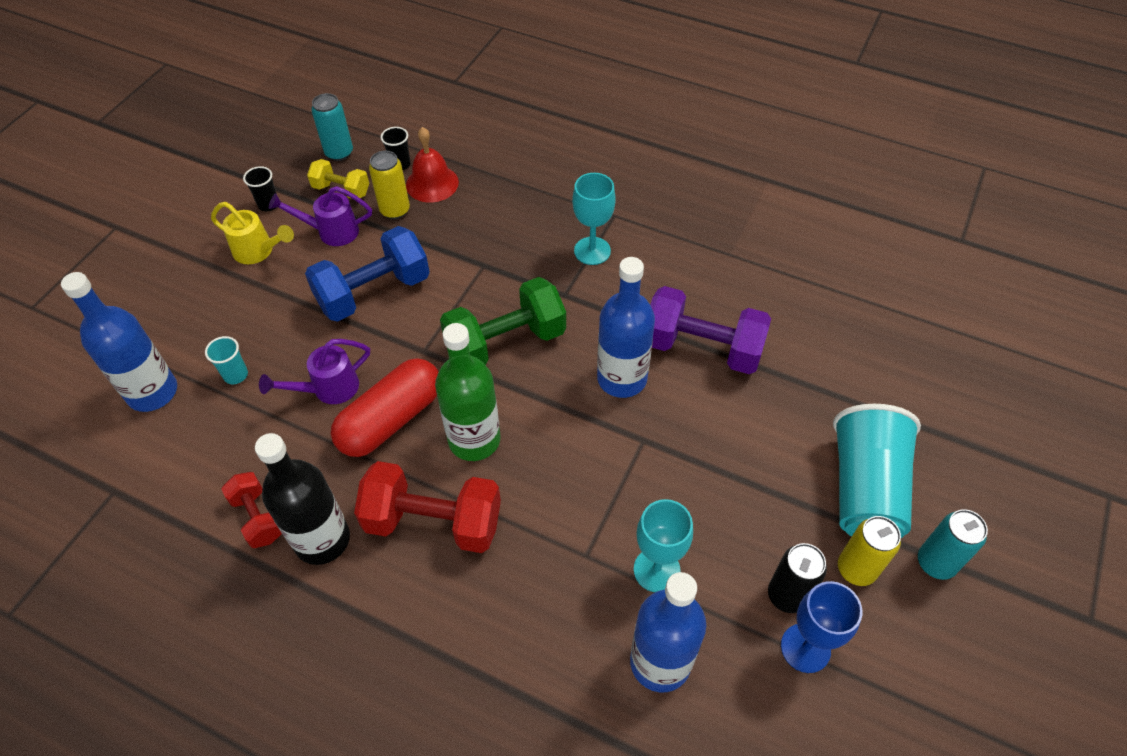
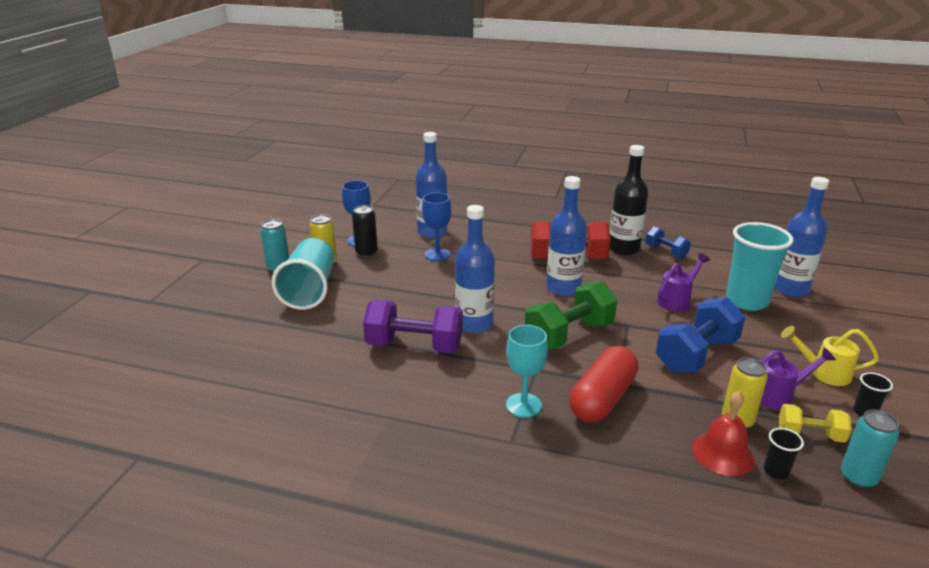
camera: 170 degrees right, 25 degrees down
turquoise cup [205,336,248,384] -> turquoise cup [726,222,794,311], size x2.36
red dumbbell [221,472,282,548] -> blue dumbbell [645,226,691,259]
red capsule [331,358,439,457] -> red capsule moved to [569,346,638,422]
green bottle [435,323,501,461] -> blue bottle [546,176,587,296]
turquoise goblet [634,499,693,592] -> blue goblet [422,193,451,261]

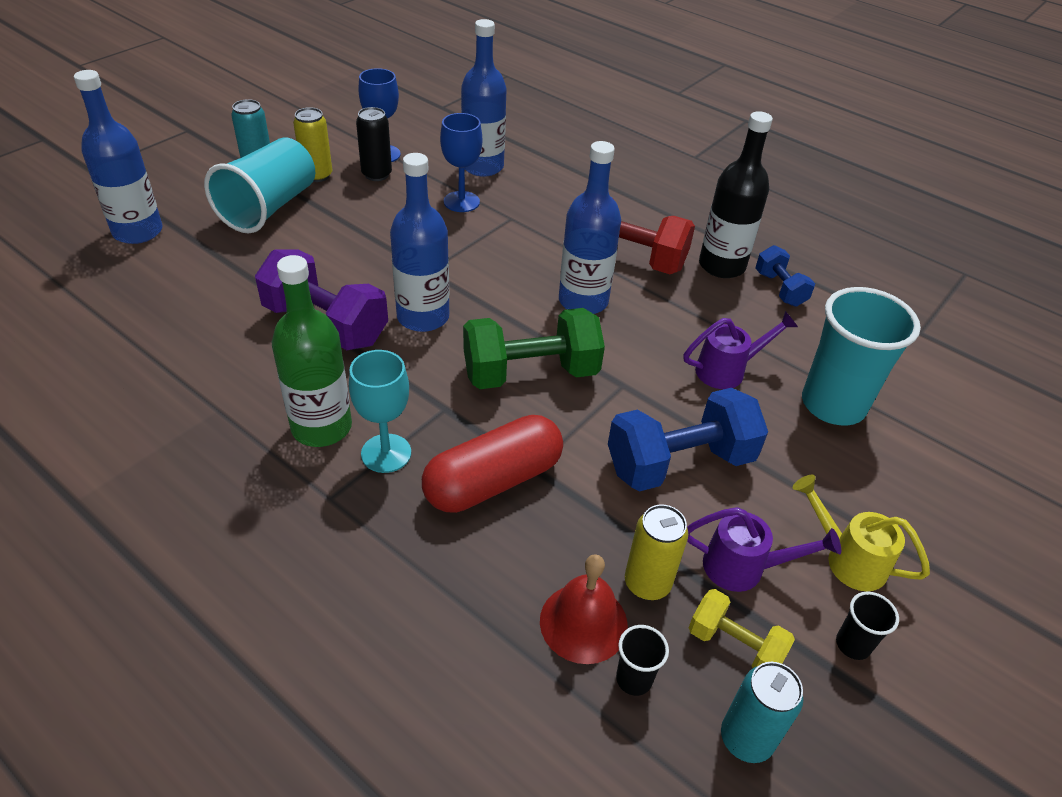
camera: 20 degrees right, 15 degrees up
blue bottle [774,177,829,297] -> blue bottle moved to [74,70,163,244]
none -> green bottle [272,255,352,447]

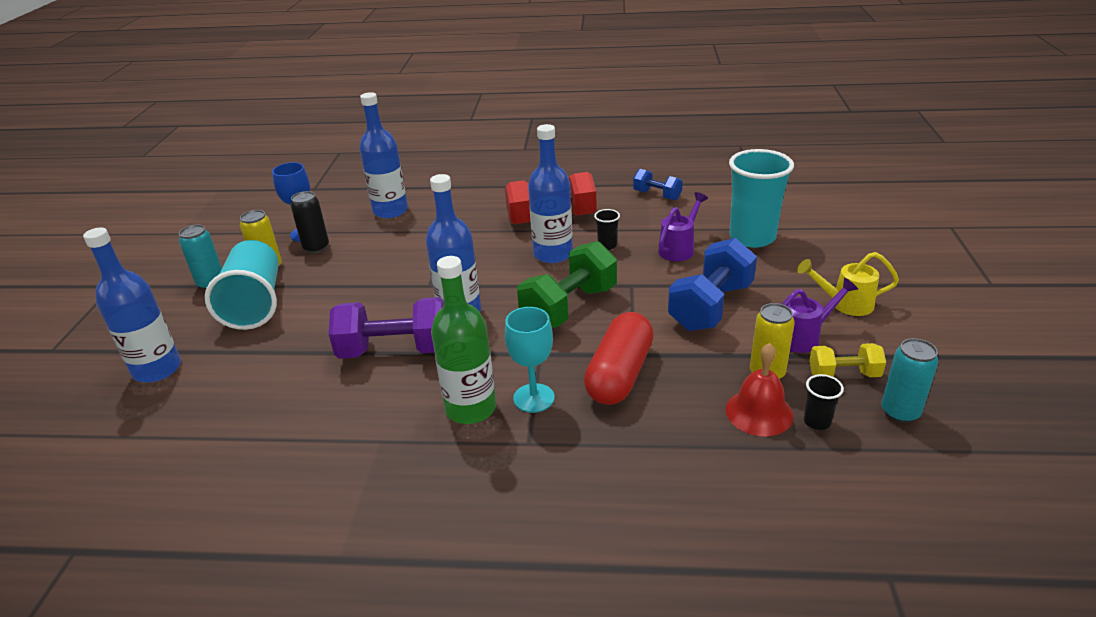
camera: 30 degrees left, 10 degrees down
blue goblet [440,113,482,212] -> none
black bottle [699,111,773,278] -> none
black cup [836,592,899,660] -> black cup moved to [594,209,620,250]

